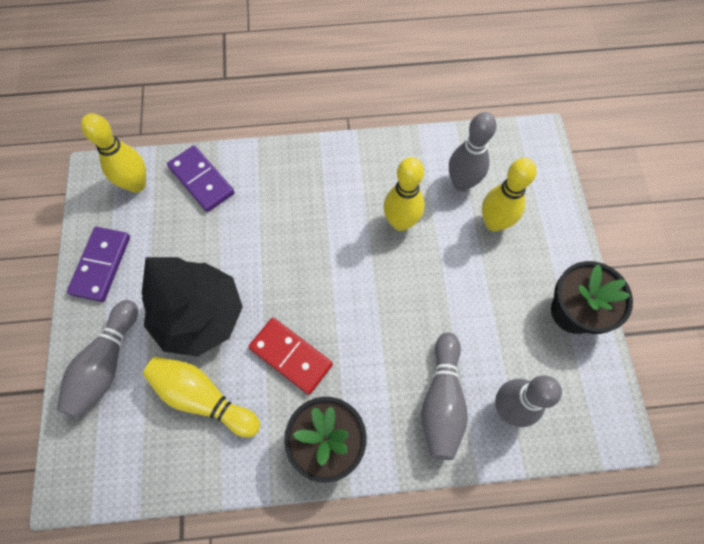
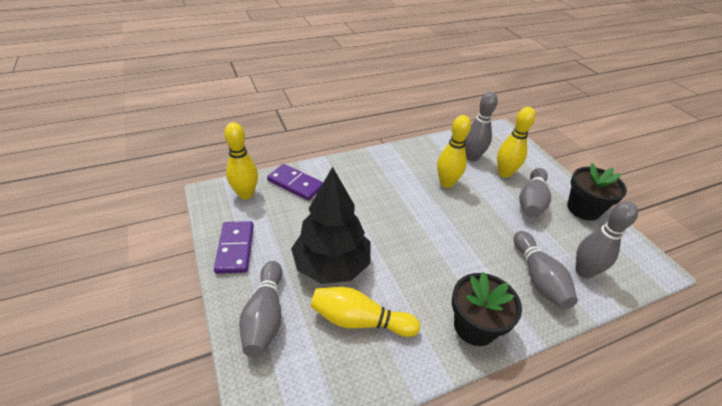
camera: 20 degrees left, 25 degrees down
red domino [248,318,333,395] -> none
none -> grey bowling pin [519,168,551,218]

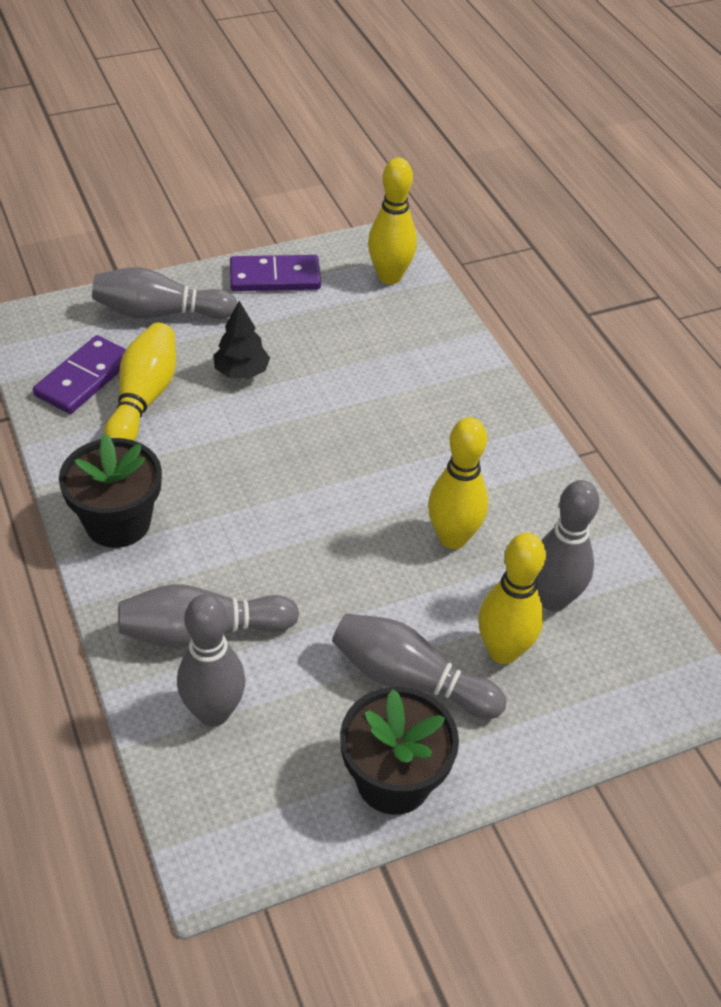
camera: 90 degrees right, 5 degrees up
purple domino [267,164,323,201] -> purple domino moved to [33,335,126,414]
black tree [291,166,371,284] -> black tree [213,301,270,379], size x0.48

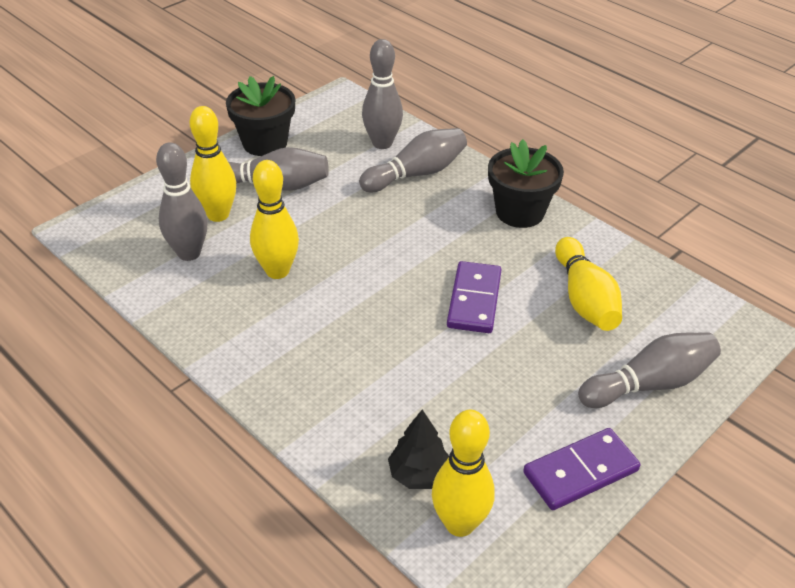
camera: 160 degrees right, 5 degrees down
purple domino [33,335,126,414] -> purple domino moved to [447,261,502,333]
black tree [213,301,270,379] -> black tree moved to [388,410,449,489]

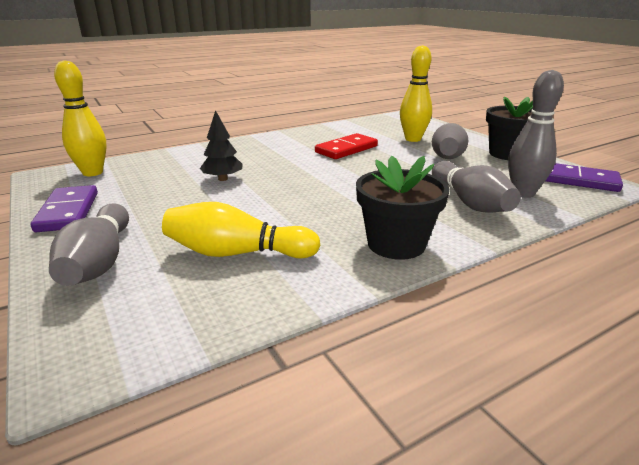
camera: 105 degrees right, 15 degrees down
grey bowling pin [156,142,208,261] -> none
yellow bowling pin [250,160,299,279] -> red domino [315,133,378,159]
black tree [388,410,449,489] -> black tree moved to [200,110,243,181]
purple domino [447,261,502,333] -> purple domino moved to [546,163,623,192]

